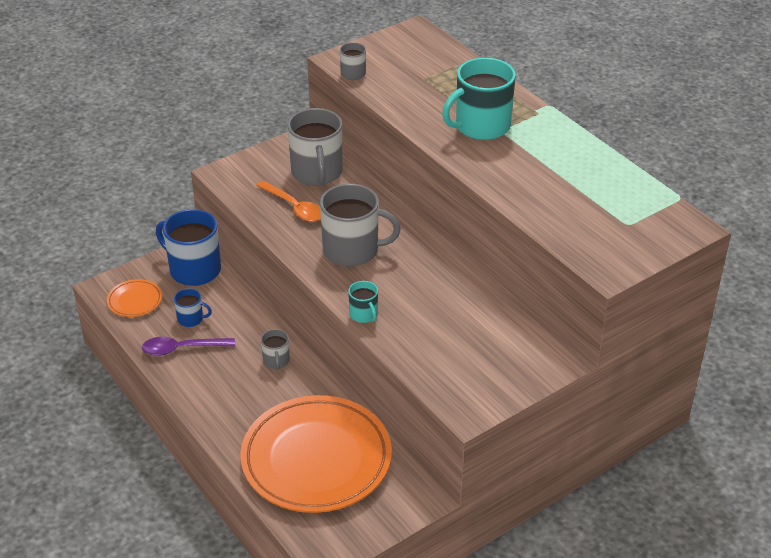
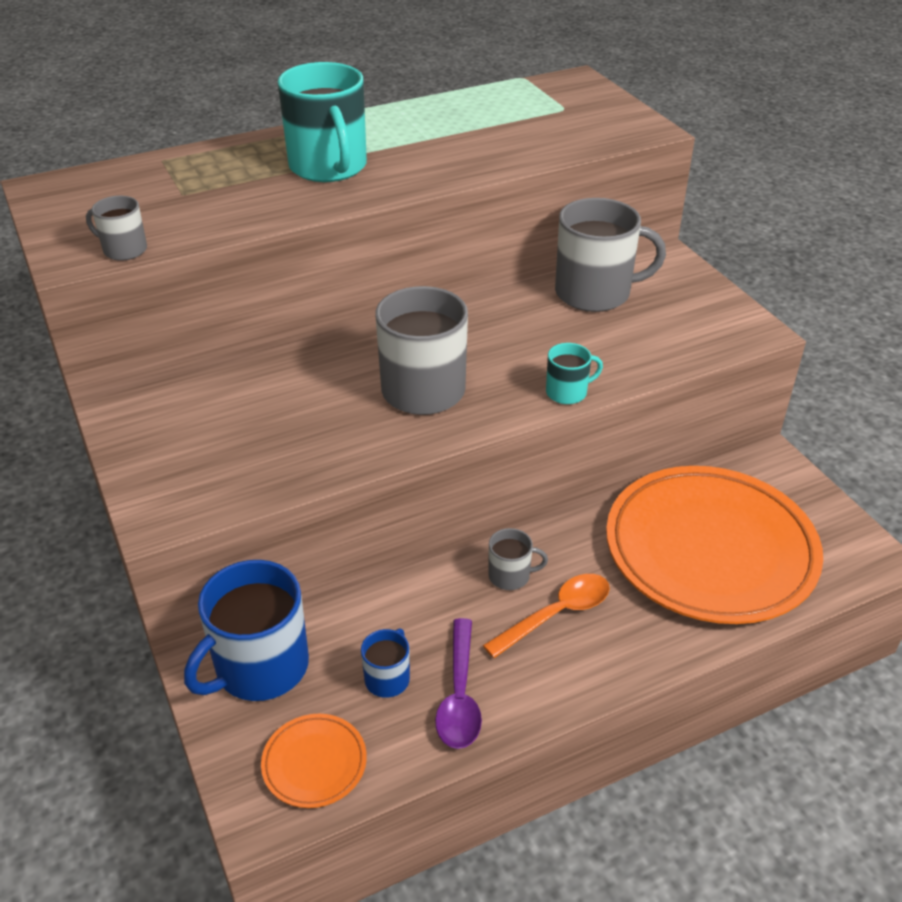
camera: 80 degrees left, 0 degrees up
orange spoon [256,180,321,222] -> orange spoon moved to [483,574,610,658]
grey mug [288,108,342,186] -> grey mug moved to [555,198,666,312]

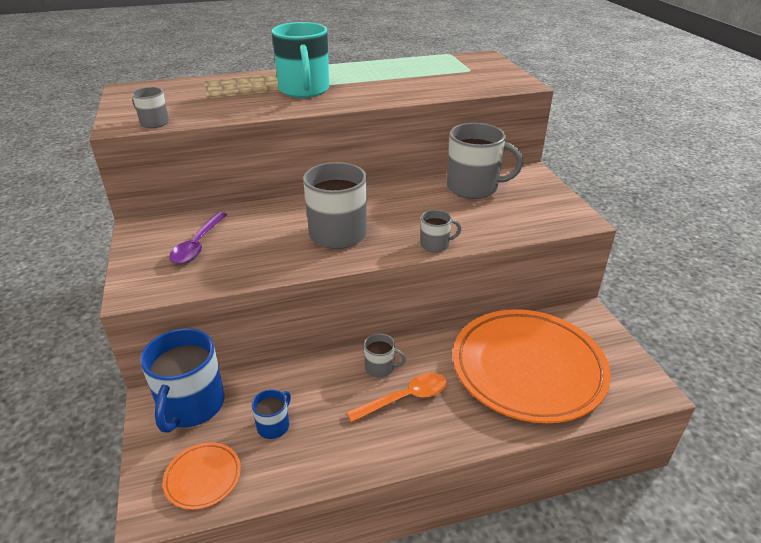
camera: 10 degrees right, 5 degrees down
blue mug [184,560,309,701] -> blue mug turned 45 degrees counterclockwise [140,328,224,433]
purple spoon [435,618,482,749] -> purple spoon moved to [169,212,227,264]
turquoise mug [546,343,603,404] -> grey mug [420,210,461,253]

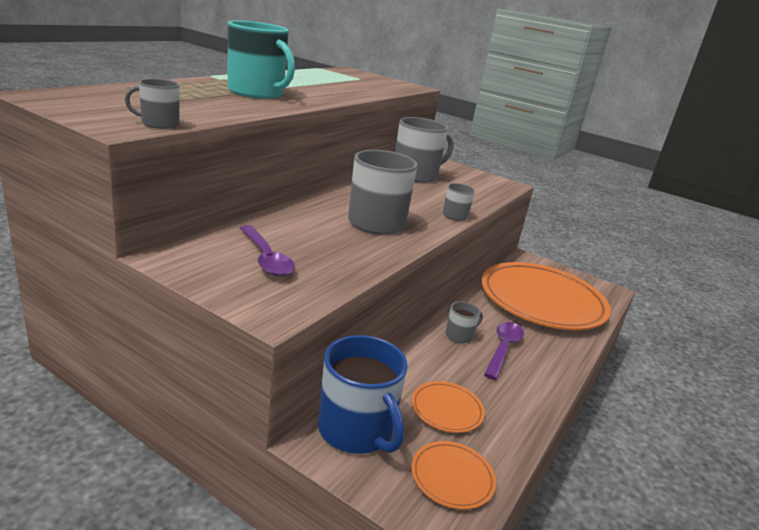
camera: 45 degrees left, 10 degrees down
blue mug [252,389,291,439] -> orange plate [412,381,485,433]
orange spoon [346,373,447,422] -> purple spoon [484,322,524,380]

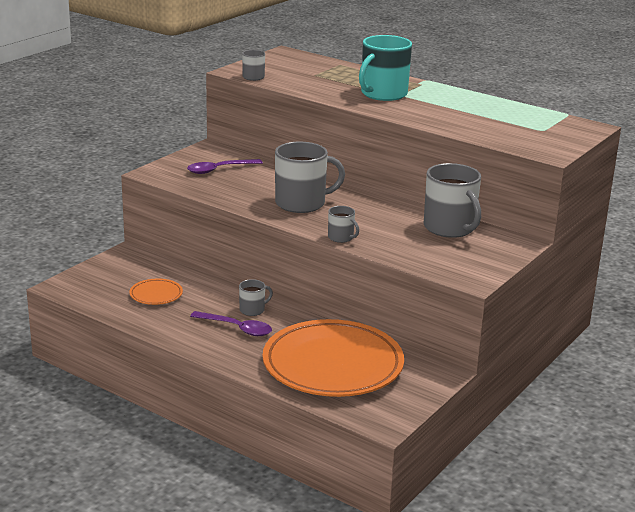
camera: 95 degrees right, 0 degrees up
blue mug [318,335,408,454] -> none
orange plate [411,441,496,510] -> none
grey mug [446,301,483,343] -> grey mug turned 90 degrees counterclockwise [239,279,273,316]

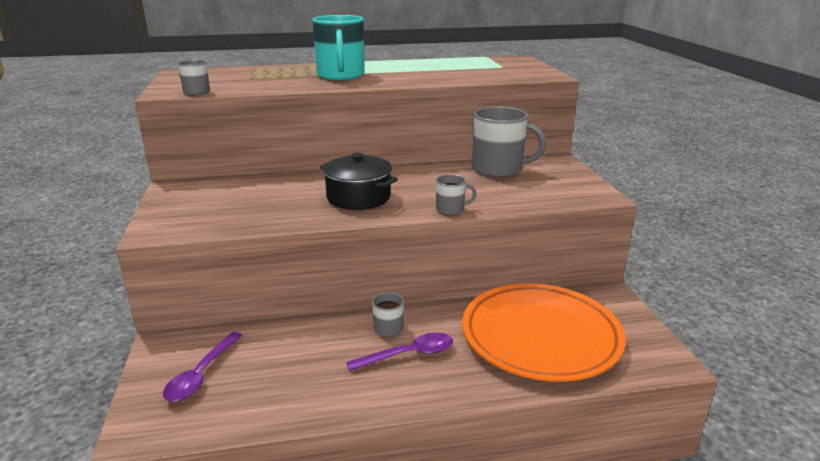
camera: 45 degrees left, 0 degrees up
orange plate [129,279,183,305] -> none
purple spoon [187,159,263,174] -> purple spoon moved to [163,332,243,402]
grey mug [275,142,345,213] -> black pot [320,153,398,210]

